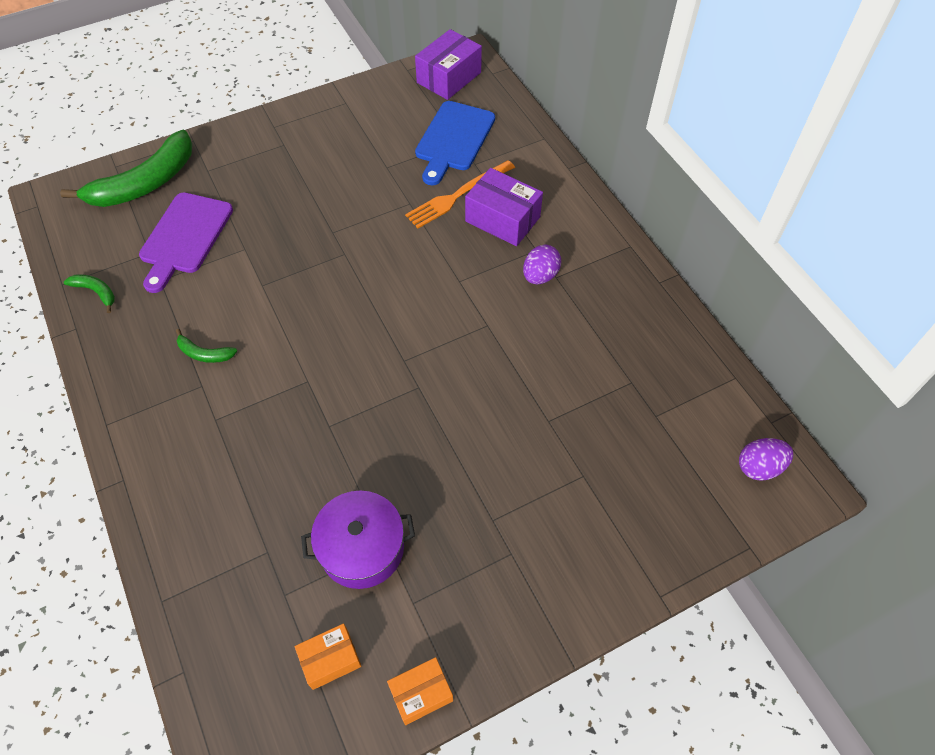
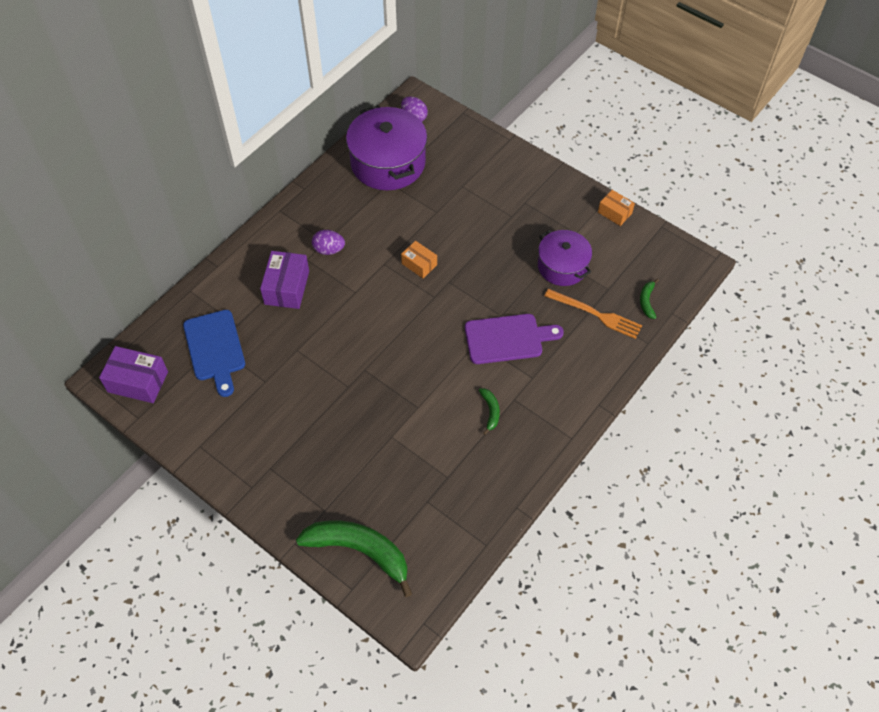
camera: 115 degrees left, 0 degrees up
green banana [64,274,115,313] -> green banana moved to [640,279,659,319]
purple cutting board [139,193,233,293] -> purple cutting board moved to [465,314,564,364]
orange box [295,623,362,690] -> orange box moved to [401,241,437,278]
orange fork [405,160,515,228] -> orange fork moved to [544,289,642,339]
blue cutting board [415,101,495,185] -> blue cutting board turned 75 degrees clockwise [183,310,245,397]
none -> purple pot [346,105,427,190]

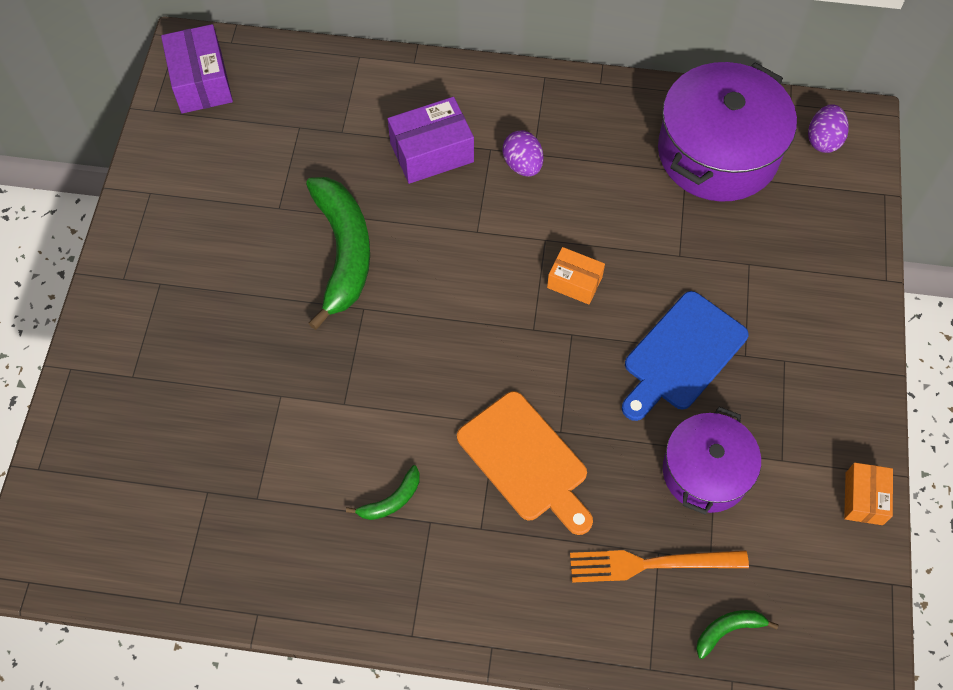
camera: 60 degrees right, 5 degrees up
blue cutting board [183,310,245,397] -> blue cutting board moved to [622,291,749,421]
green banana [296,520,412,597] -> green banana moved to [306,177,370,330]
orange box [401,241,437,278] -> orange box turned 75 degrees counterclockwise [547,247,605,304]
purple cutting board [465,314,564,364] -> orange cutting board [457,391,593,535]
orange fork [544,289,642,339] -> orange fork turned 90 degrees clockwise [570,550,749,583]

